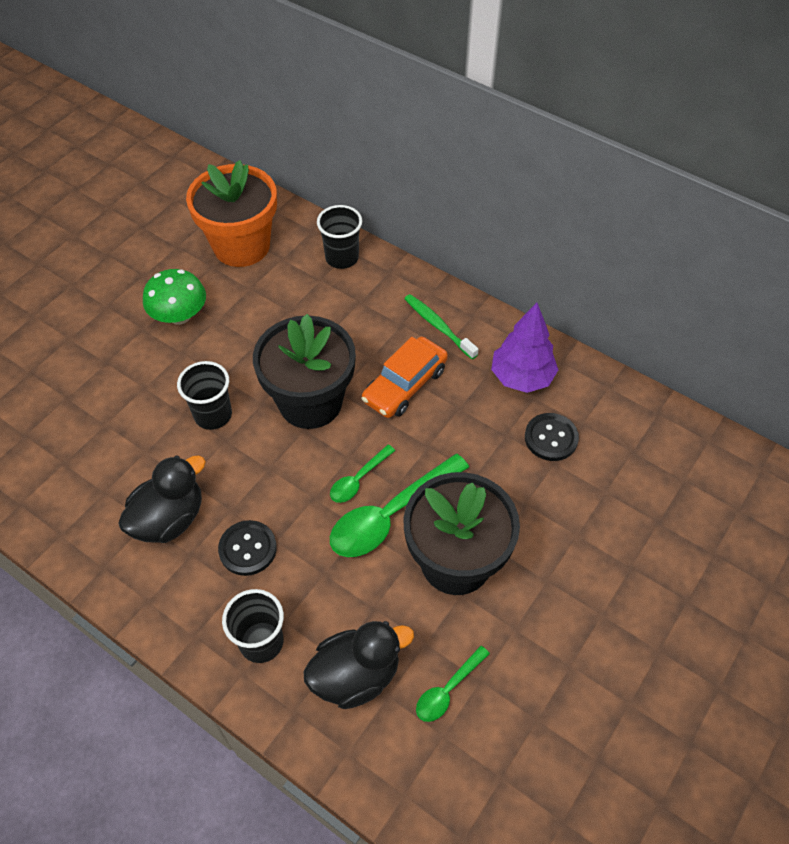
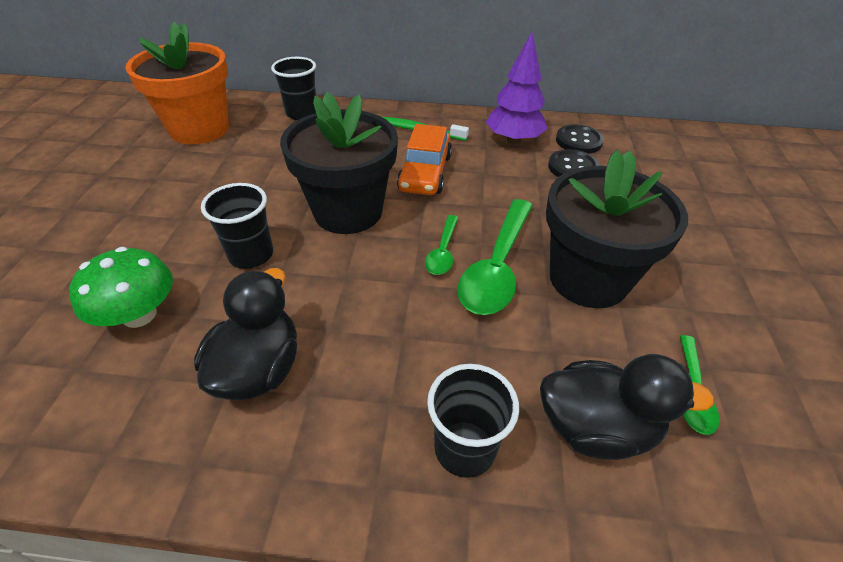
camera: 30 degrees left, 10 degrees down
green mushroom [143,269,206,325] -> green mushroom moved to [69,247,173,328]
black button [218,520,277,576] -> black button moved to [556,124,604,154]
black duck [304,621,414,709] -> black duck turned 60 degrees clockwise [540,354,714,460]

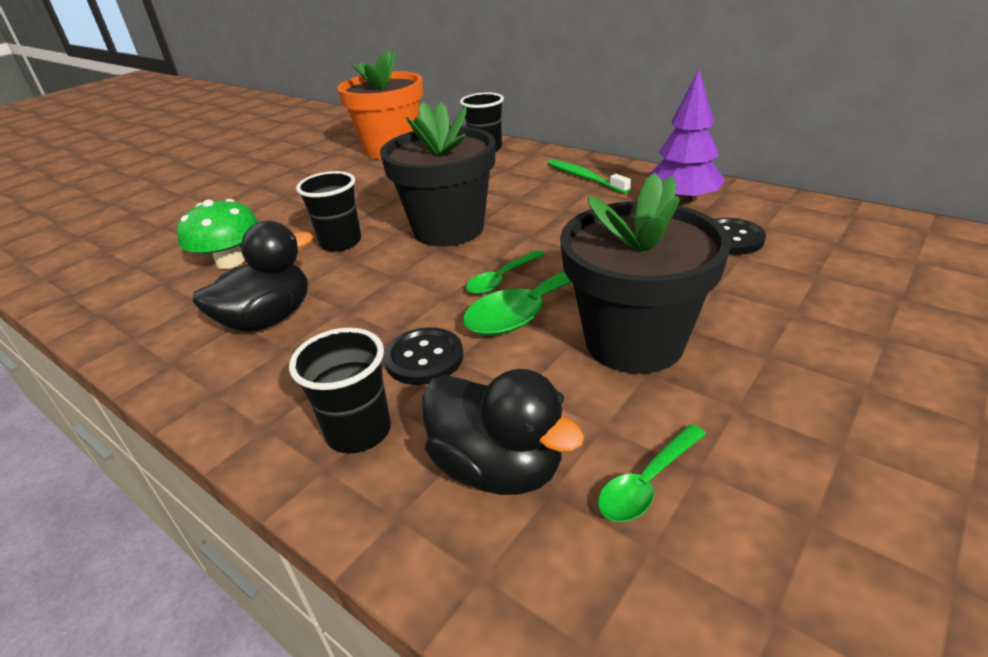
camera: 35 degrees right, 10 degrees down
orange car [397,124,452,195] -> none
black button [556,124,604,154] -> black button moved to [384,327,463,385]

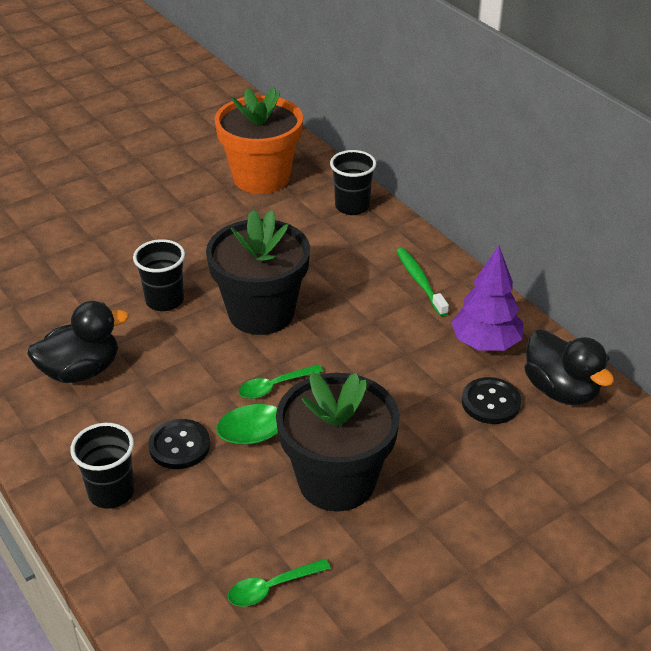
camera: 15 degrees right, 5 degrees up
green mushroom [177,199,259,269] -> none
black duck [422,369,584,495] -> black duck moved to [524,330,614,405]

